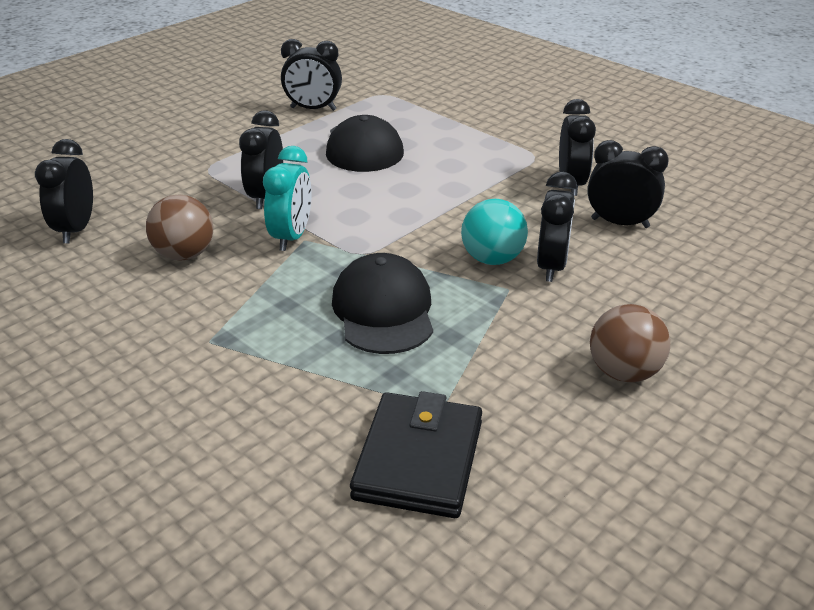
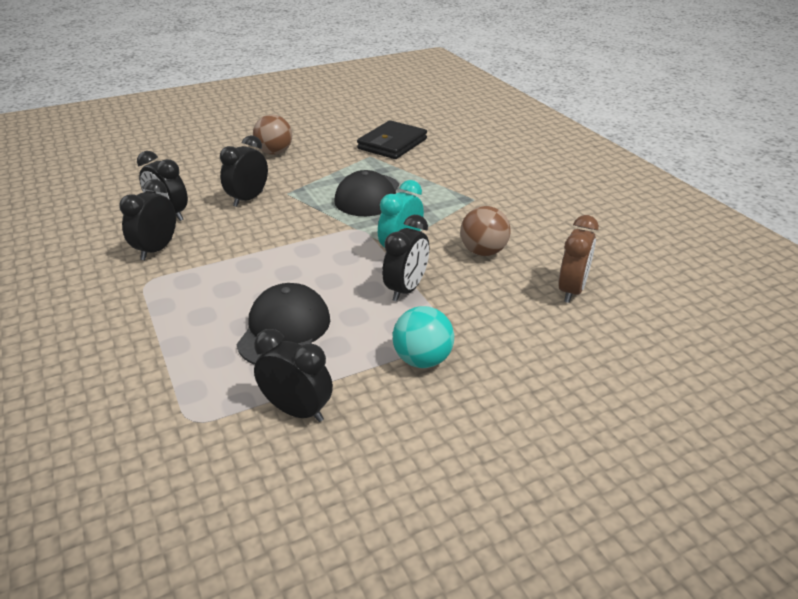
camera: 160 degrees left, 0 degrees up
black clock [35,139,93,243] -> brown clock [558,215,599,303]
turquoise ball [461,199,528,265] -> turquoise ball moved to [393,306,454,368]

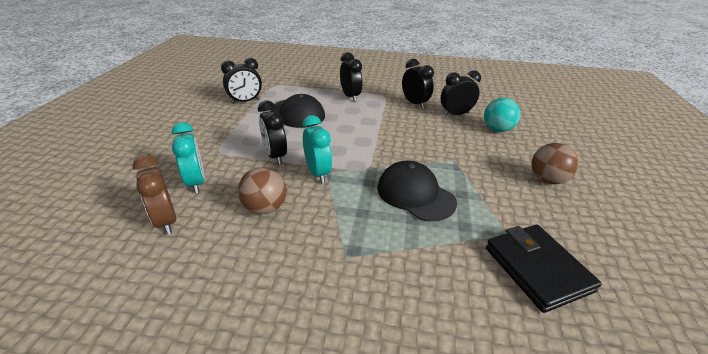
camera: 125 degrees right, 0 degrees up
black clock [220,135,268,207] -> black clock moved to [340,52,362,102]
turquoise ball [393,306,454,368] -> turquoise ball moved to [484,98,521,132]
none -> turquoise clock [172,122,205,193]

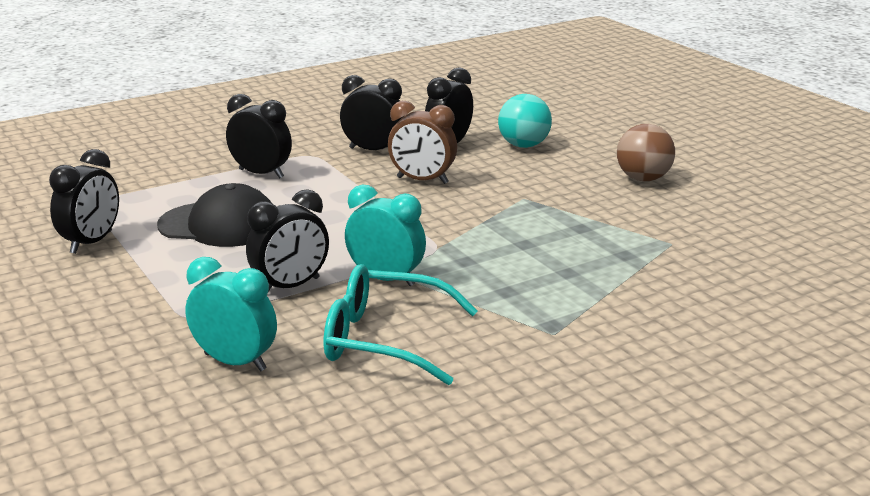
camera: 40 degrees left, 10 degrees down
brown clock [133,155,176,234] -> brown clock moved to [388,101,457,184]
brown ball [238,167,287,214] -> turquoise glasses [324,264,478,385]
black clock [258,101,287,165] -> black clock turned 60 degrees counterclockwise [246,189,329,292]
black cap [377,161,457,221] -> none
black wallet [486,225,602,313] -> none

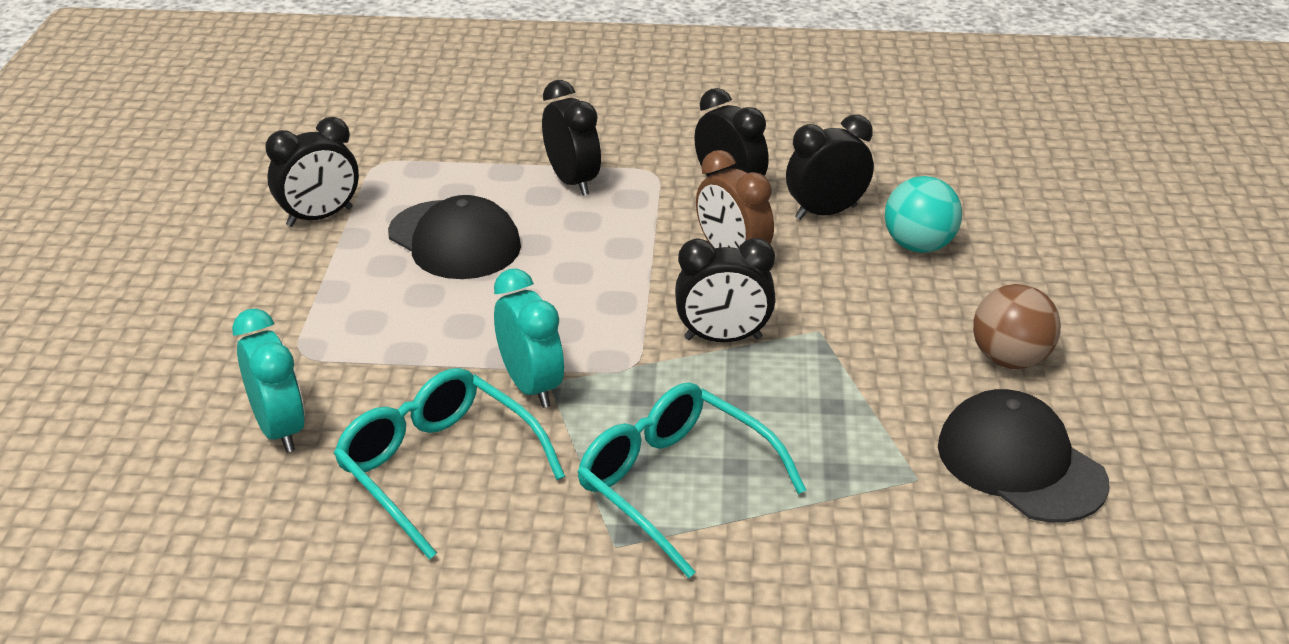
camera: 35 degrees right, 10 degrees up
black clock [246,189,329,292] -> black clock moved to [675,238,776,342]
none -> turquoise glasses [577,383,806,578]
none -> black cap [938,389,1109,523]

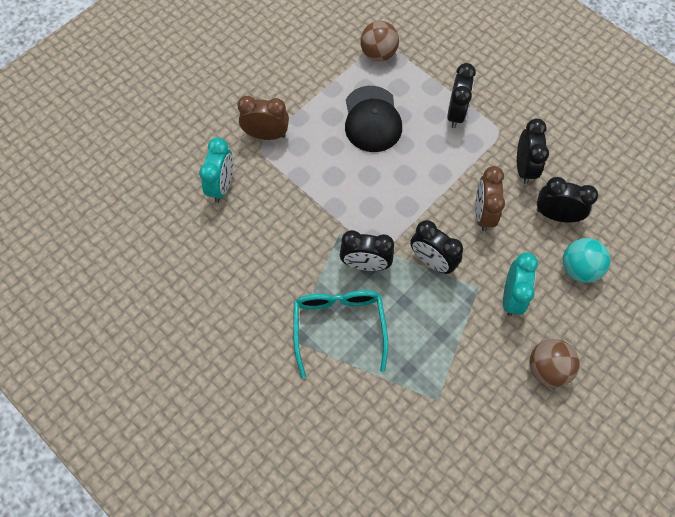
camera: 40 degrees right, 30 degrees up
black clock [265,117,359,227] -> black clock moved to [340,230,394,271]
turquoise glasses [334,368,565,560] -> none
turquoise clock [494,268,564,408] -> turquoise clock moved to [503,252,538,316]
black cap [938,389,1109,523] -> none
none -> brown clock [237,96,289,140]
none -> brown ball [360,21,399,61]

